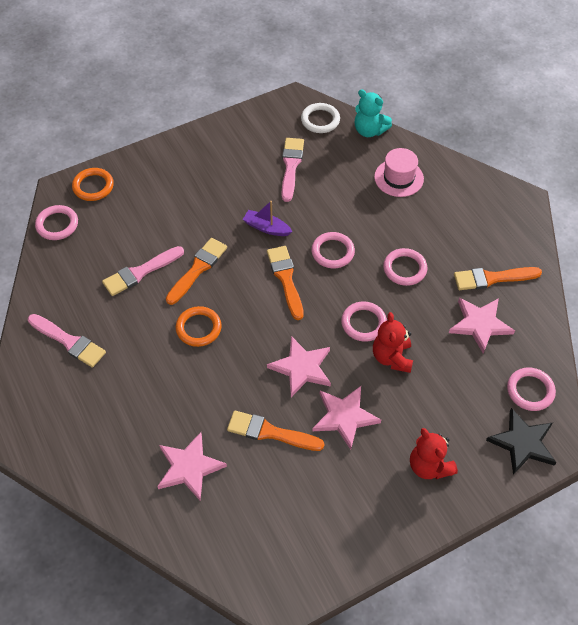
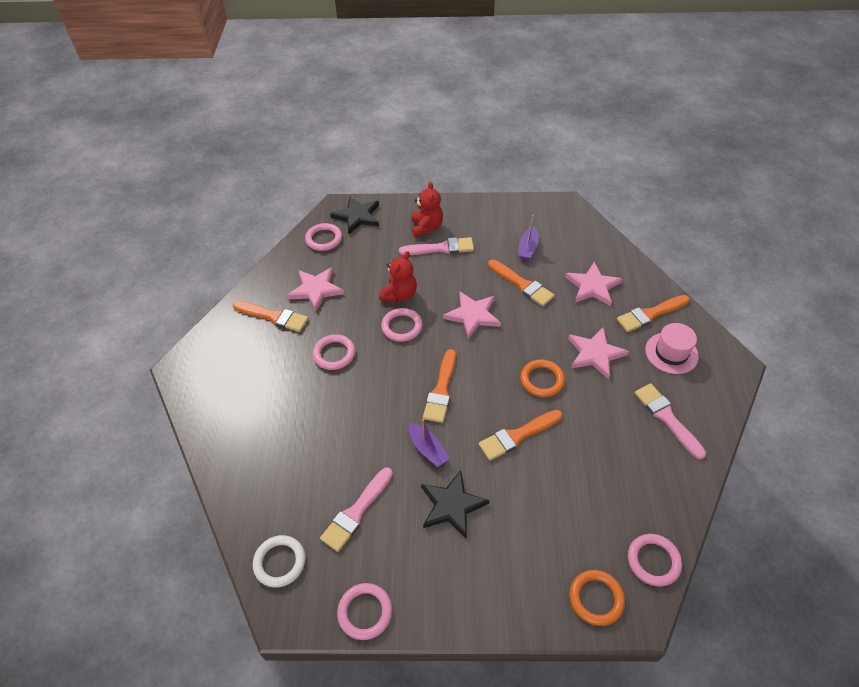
camera: 150 degrees left, 5 degrees down
pink brush [102,246,184,296] -> pink brush moved to [399,237,474,255]
pink ring [311,232,355,268] -> pink ring moved to [337,583,392,640]
pink star [313,386,381,450] -> pink star moved to [568,327,629,379]
turquoise teddy bear [355,89,392,137] -> none
pink hat [374,148,424,197] -> pink hat moved to [645,323,699,374]
none -> black star [421,470,489,539]
none -> purple boat [518,215,539,260]
none -> orange brush [617,295,690,332]

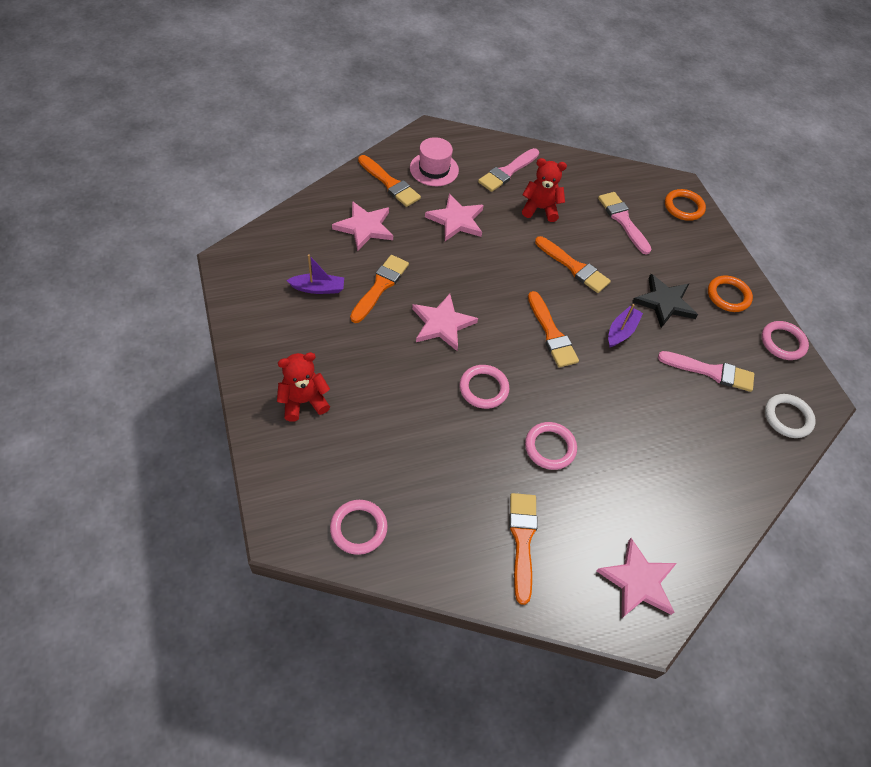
camera: 115 degrees left, 5 degrees up
pink star [287,267,344,312] -> pink star moved to [597,538,677,618]
black star [330,196,379,234] -> none
red teddy bear [379,251,417,303] -> red teddy bear moved to [522,158,567,222]
pink brush [399,237,474,255] -> pink brush moved to [598,192,651,255]
orange brush [423,349,456,423] -> orange brush turned 75 degrees clockwise [528,291,579,368]
orange ring [520,360,565,397] -> orange ring moved to [708,276,753,312]
pink ring [628,534,682,586] -> none

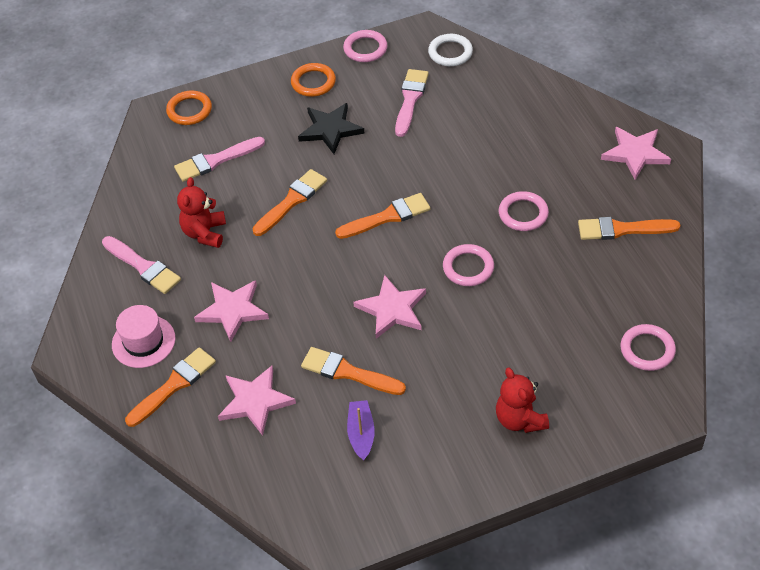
camera: 85 degrees left, 5 degrees down
purple boat [608,304,643,347] -> none

